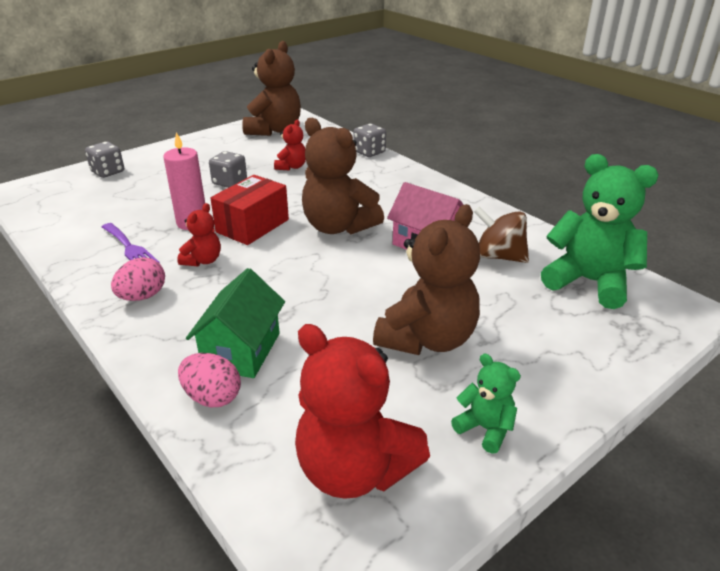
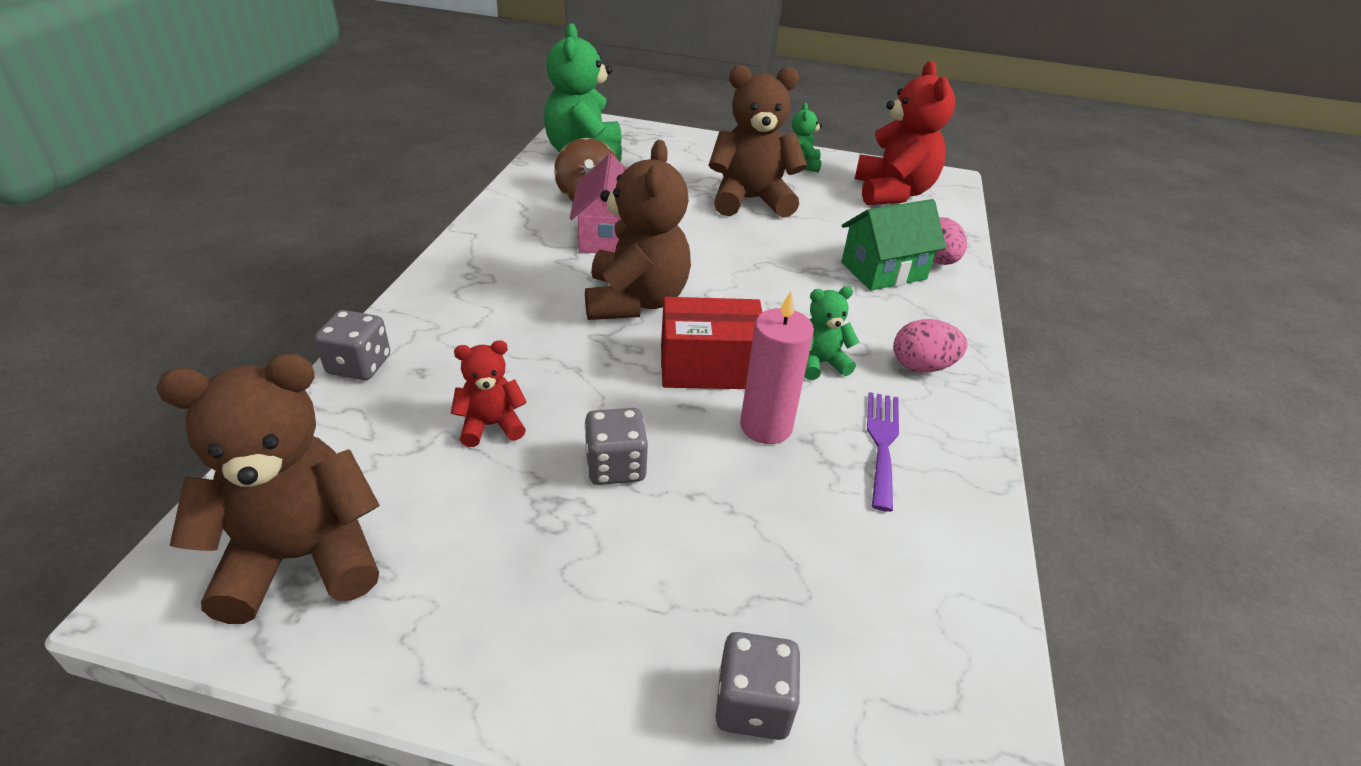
camera: 130 degrees left, 5 degrees up
red teddy bear [177,203,221,267] -> green teddy bear [804,286,859,380]

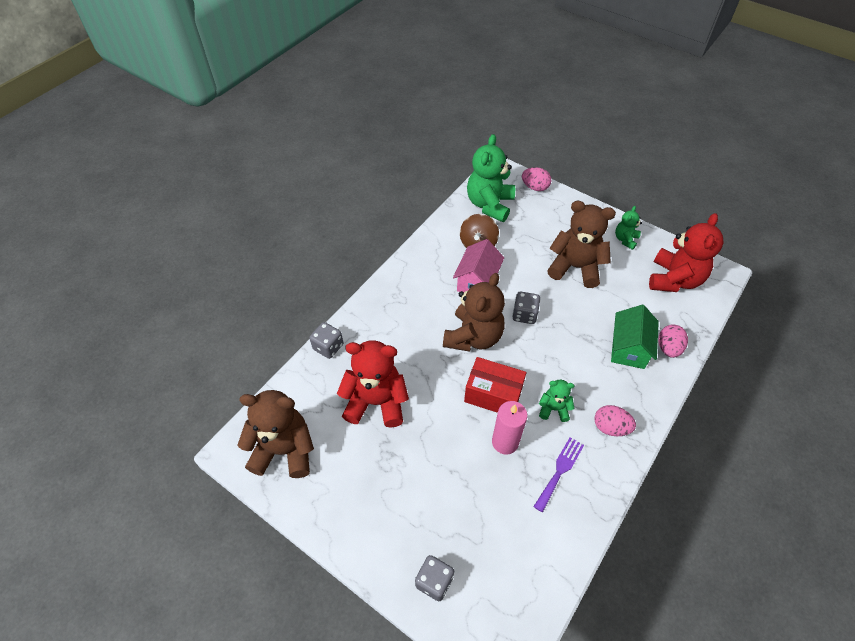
camera: 25 degrees right, 15 degrees up
red teddy bear [451,340,527,447] -> red teddy bear [337,340,409,428], size x2.00
grey dice [584,408,648,485] -> grey dice moved to [512,292,540,324]
green house [841,199,946,291] -> green house turned 75 degrees counterclockwise [611,305,659,369]
none -> pink egg [522,167,552,191]

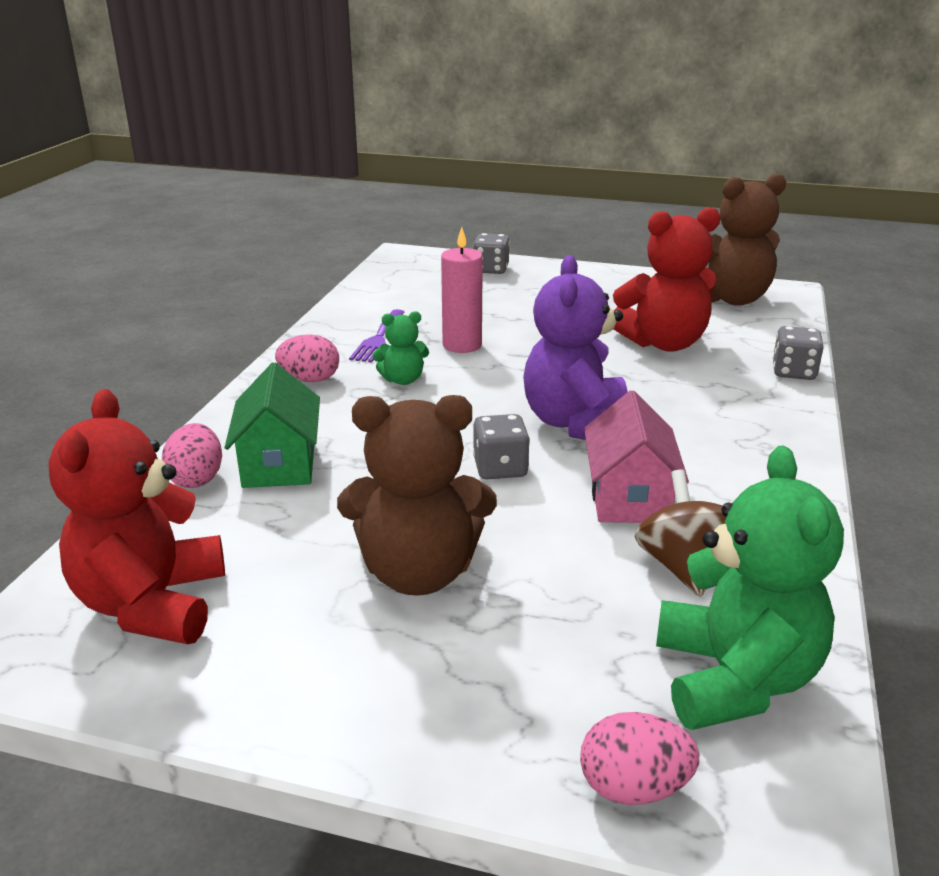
camera: 160 degrees right, 25 degrees down
brown teddy bear [443,273,505,352] -> purple teddy bear [523,255,627,440]
red box [464,357,526,413] -> none
green teddy bear [615,206,642,250] -> none

